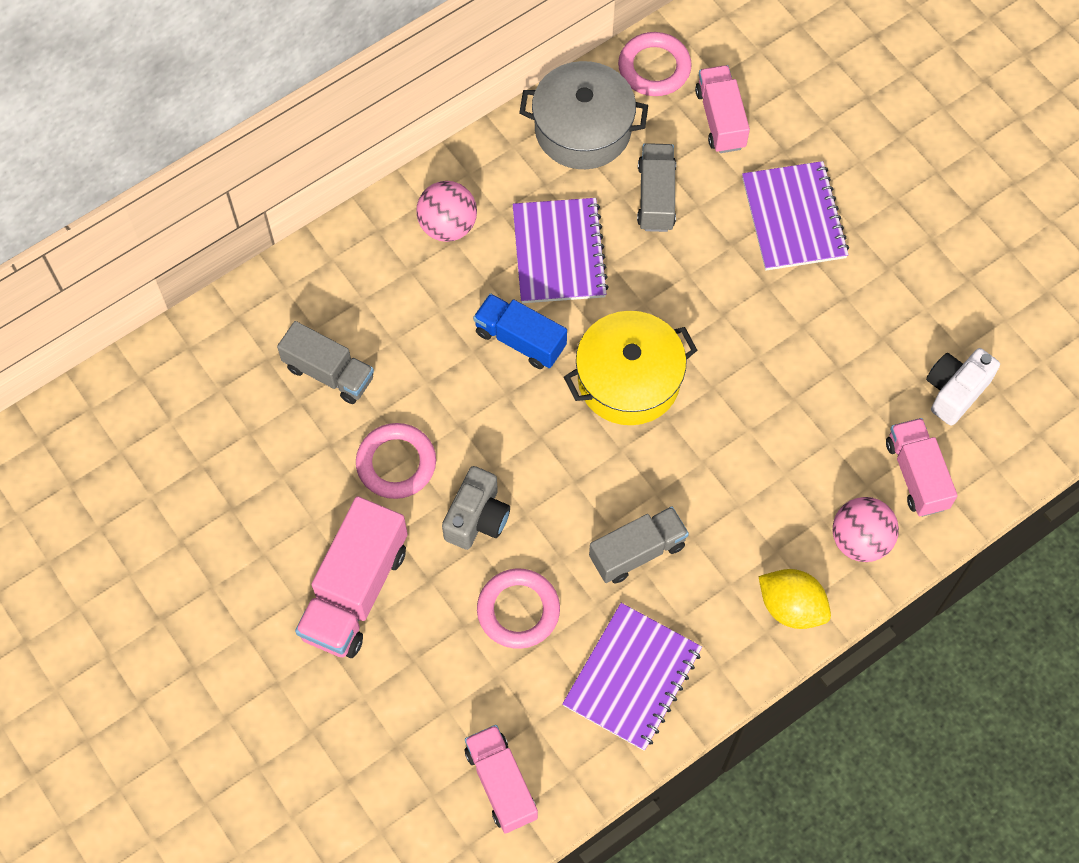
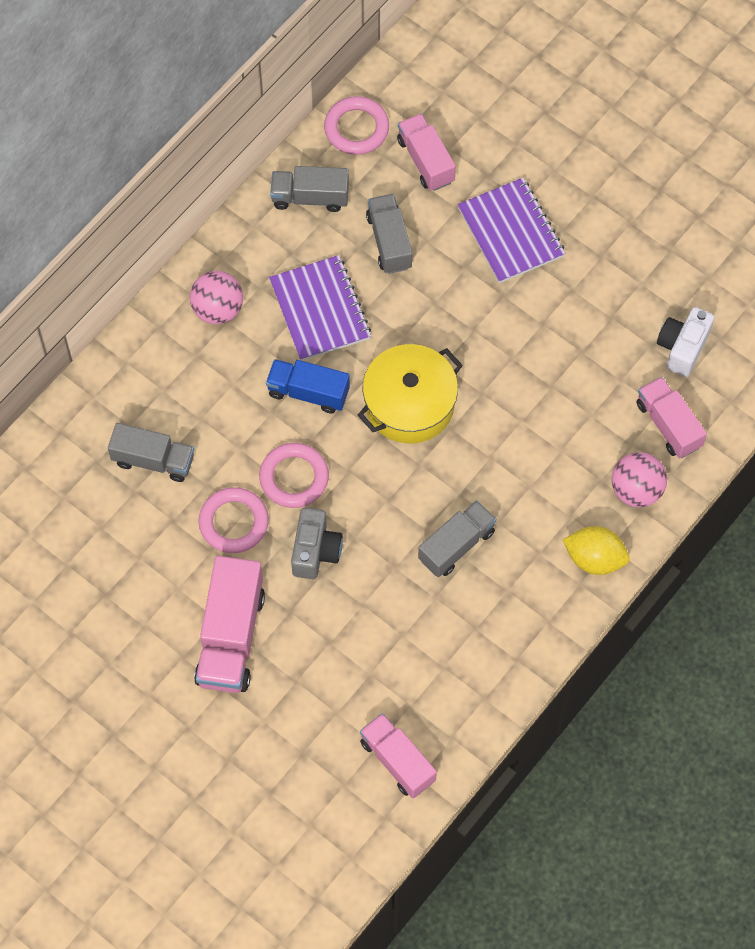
camera: 15 degrees left, 0 degrees up
pink ring [477,568,560,649] -> pink ring moved to [259,443,329,508]
grey pot [519,61,648,169] -> grey truck [270,166,349,212]
purple notebook [562,603,702,751] -> none

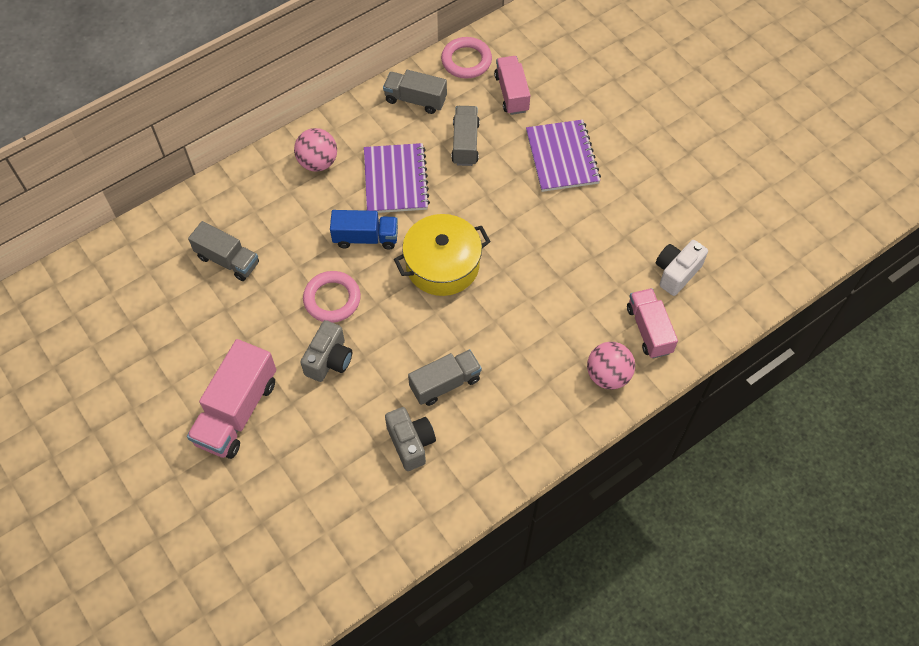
camera: 15 degrees right, 5 degrees down
pink ring [199,487,269,553] -> none
blue truck [266,359,350,414] -> blue truck turned 150 degrees clockwise [330,210,398,250]
pink truck [360,713,437,799] -> none
yellow lemon [563,526,630,575] -> none
none -> grey camera [385,407,436,471]

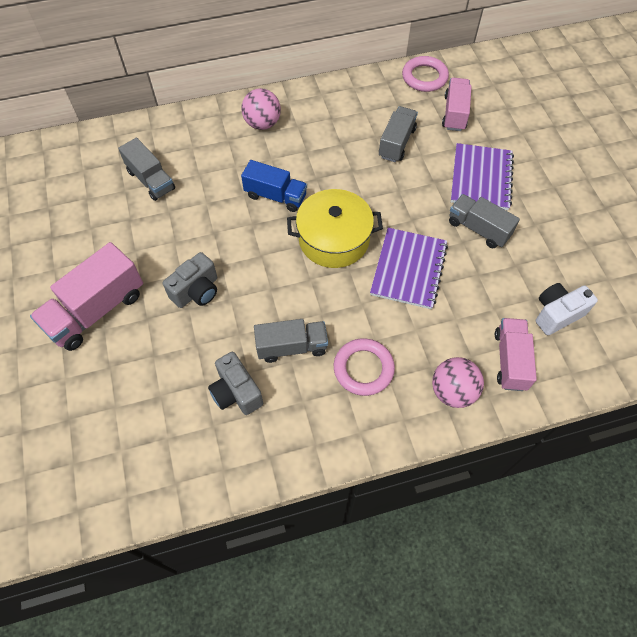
camera: 20 degrees right, 0 degrees up
pink ring [303,271,361,323] -> pink ring moved to [334,338,395,396]
purple notebook [364,143,430,213] -> purple notebook moved to [370,228,448,309]
grey truck [383,70,447,114] -> grey truck moved to [449,194,520,248]
grey camera [385,407,436,471] -> grey camera turned 150 degrees clockwise [208,352,263,415]

